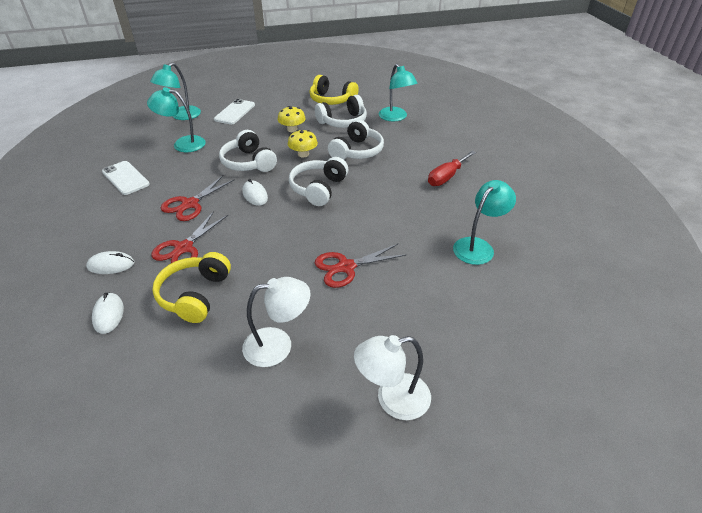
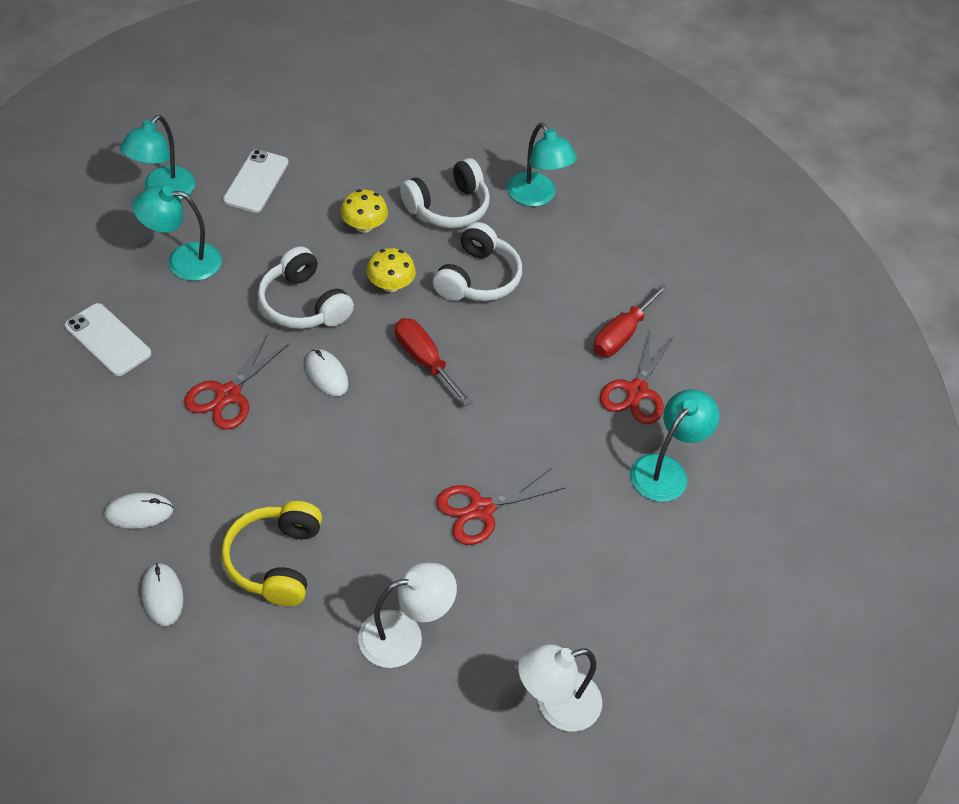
camera: 10 degrees left, 10 degrees up
red scissors [151,211,228,263] -> red scissors moved to [600,332,674,424]
white headphones [289,157,348,206] -> red screwdriver [395,318,472,406]
yellow headphones [309,75,359,105] -> none

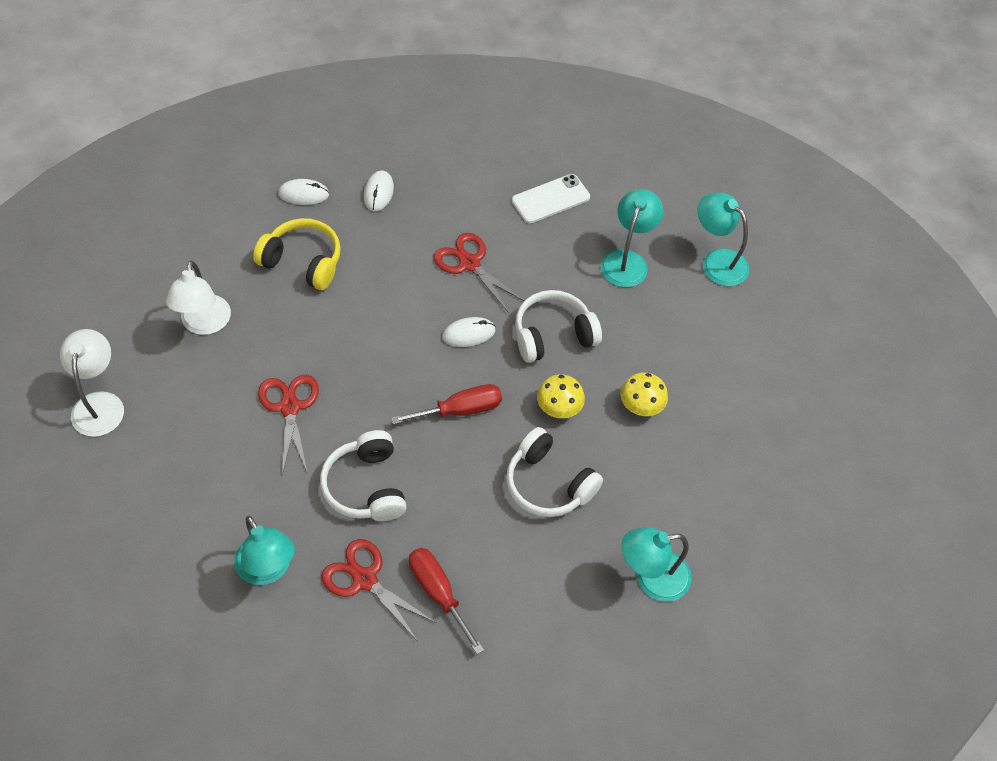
camera: 110 degrees right, 5 degrees up
white phone [223,149,288,213] -> none
white headphones [400,158,490,228] -> white headphones moved to [320,430,407,521]

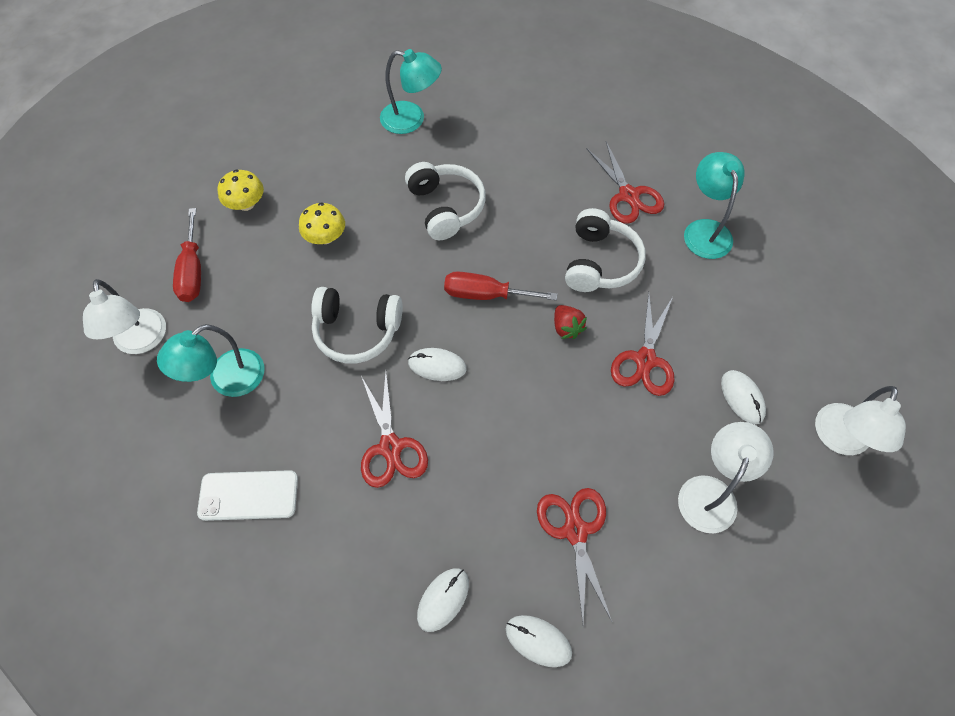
camera: 150 degrees left, 5 degrees up
yellow headphones [253,218,341,290] -> red scissors [537,488,612,625]
red screwdriver [409,548,484,654] -> red screwdriver moved to [173,208,201,302]
yellow mushroom [537,374,585,418] -> yellow mushroom moved to [217,169,264,211]
turquoise lamp [698,193,749,286] -> white lamp [83,279,166,354]
none -> red strawberry [554,305,587,339]
none -> white mouse [721,370,766,424]

